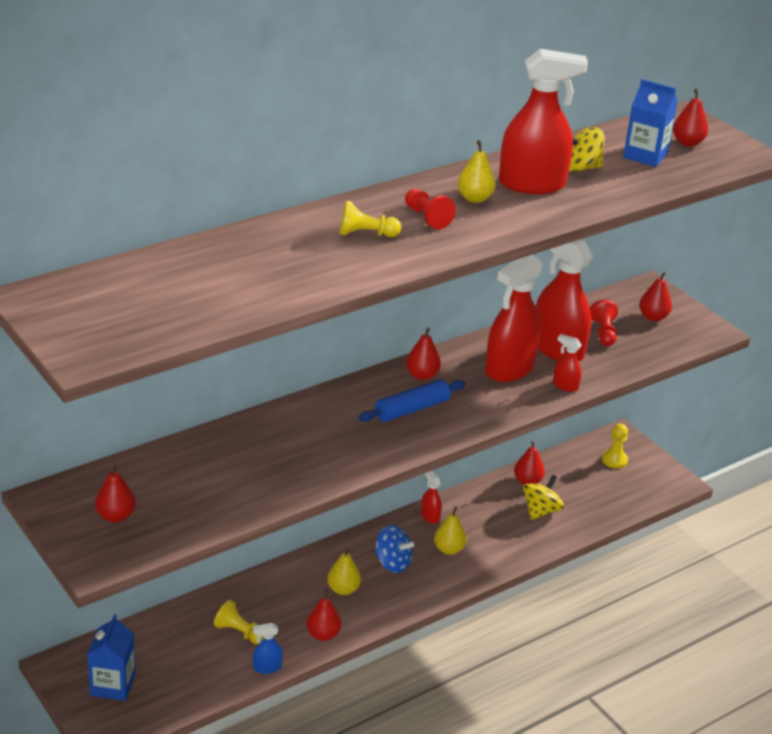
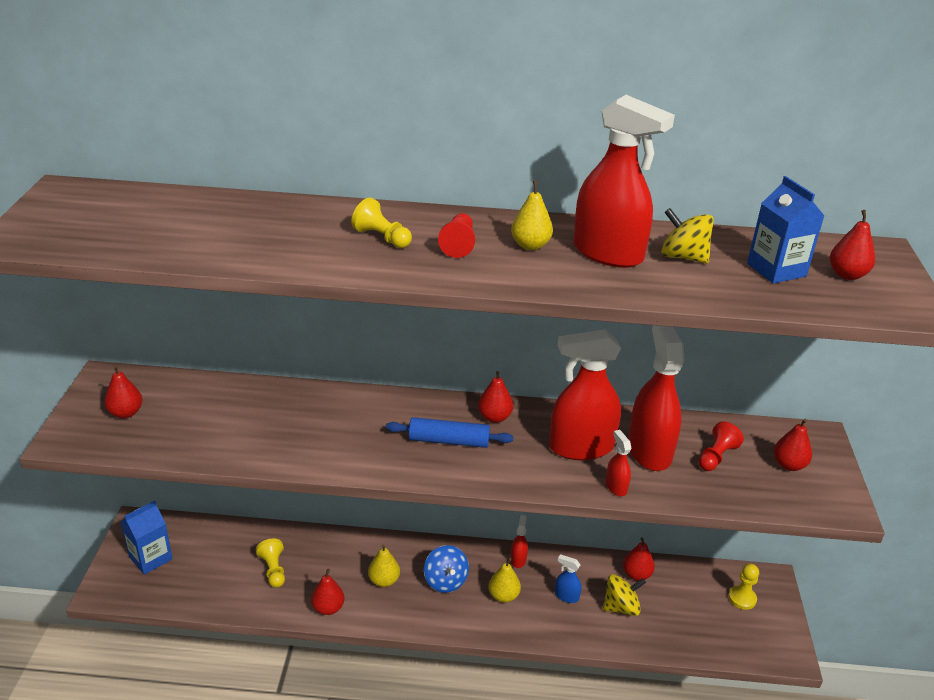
camera: 40 degrees right, 0 degrees up
blue spray bottle [253,623,283,674] -> blue spray bottle moved to [555,554,581,603]

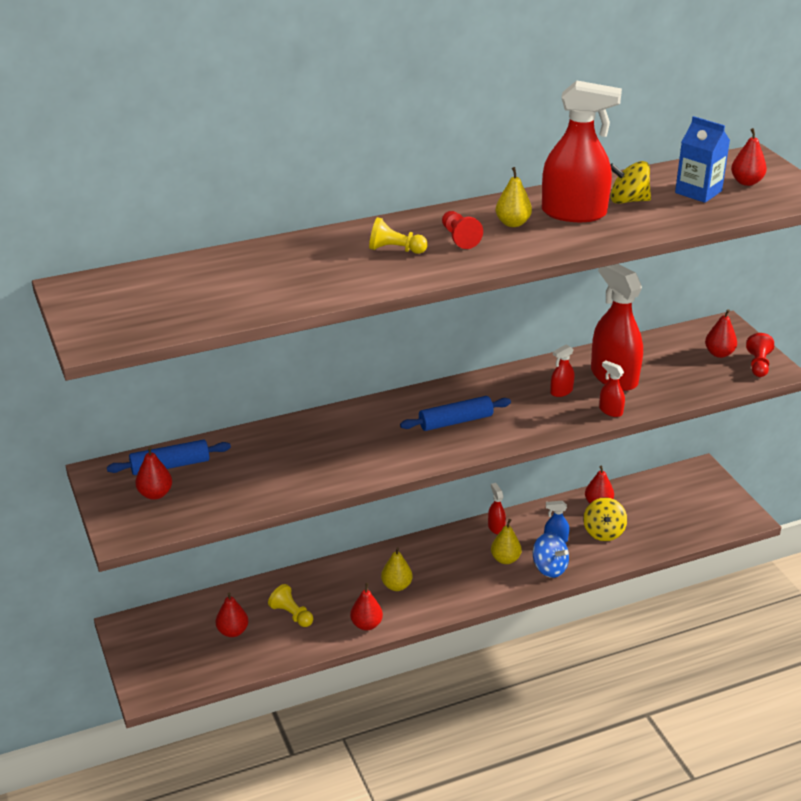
camera: 25 degrees left, 0 degrees up
blue carton [120,501,173,575] -> none
blue spinning top [424,545,469,593] -> blue spinning top moved to [533,533,569,578]
red pear [478,371,513,423] -> red pear moved to [216,592,248,637]
red spray bottle [549,329,621,460] -> red spray bottle [550,344,574,397], size x0.44
yellow spinning top [602,574,646,616] -> yellow spinning top turned 135 degrees clockwise [583,497,627,541]
red pawn [698,421,744,471] -> red pawn moved to [746,333,774,377]
yellow pawn [728,564,759,610] -> none
none -> blue rolling pin [107,440,231,475]

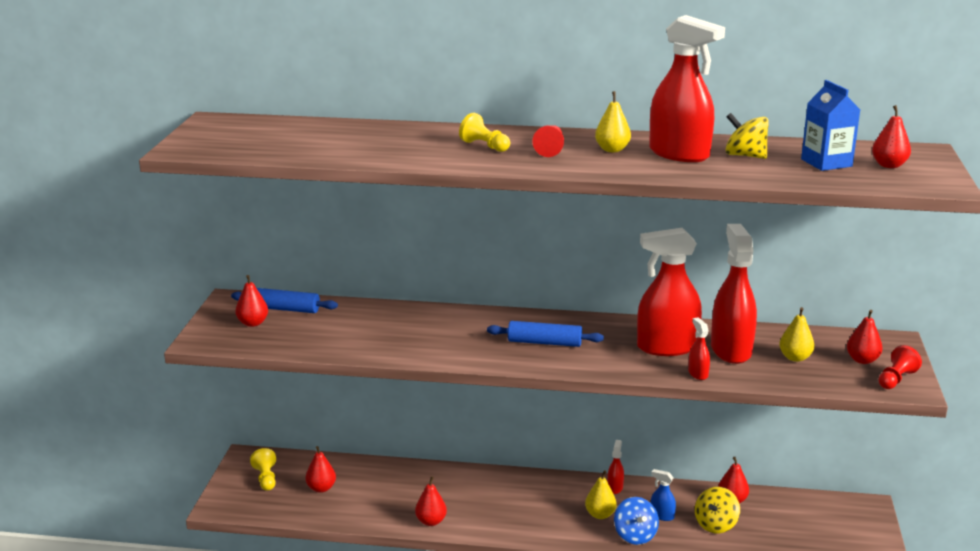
camera: 30 degrees right, 10 degrees down
yellow pawn [268,584,313,627] -> yellow pawn moved to [250,448,276,491]
yellow pear [381,547,413,591] -> yellow pear moved to [779,307,815,362]
red spray bottle [550,344,574,397] -> red spray bottle [637,228,702,356], size x2.29

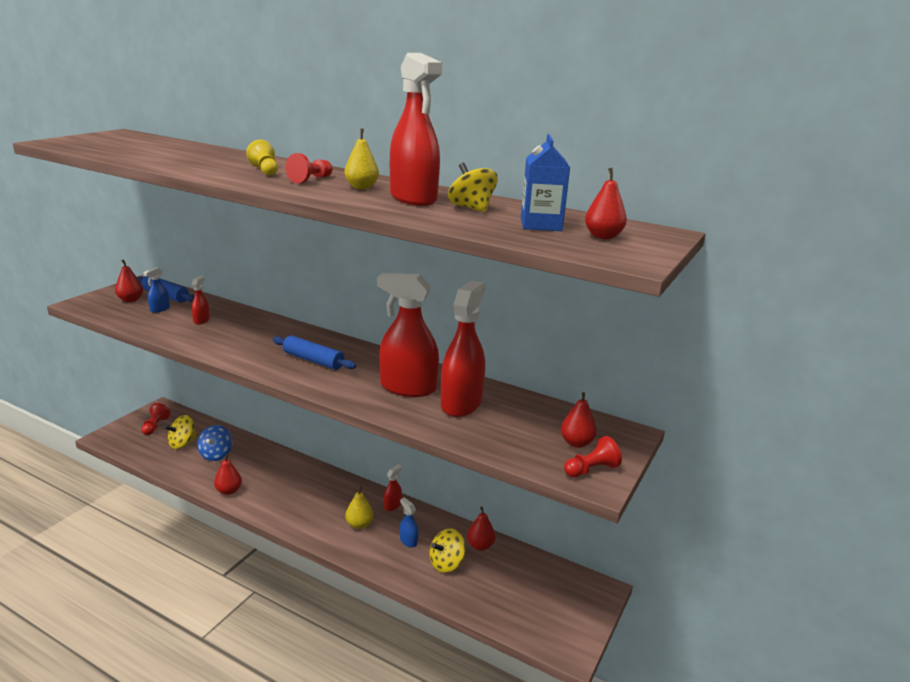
camera: 20 degrees right, 0 degrees up
yellow pawn [250,448,276,491] -> red pawn [141,403,170,435]
red pear [305,446,336,493] -> yellow spinning top [164,415,197,449]
blue spinning top [614,497,659,545] -> blue spinning top moved to [197,425,233,461]
red spray bottle [688,317,710,380] -> red spray bottle moved to [192,276,210,324]
yellow pear [779,307,815,362] -> none
none -> blue spray bottle [143,267,170,313]

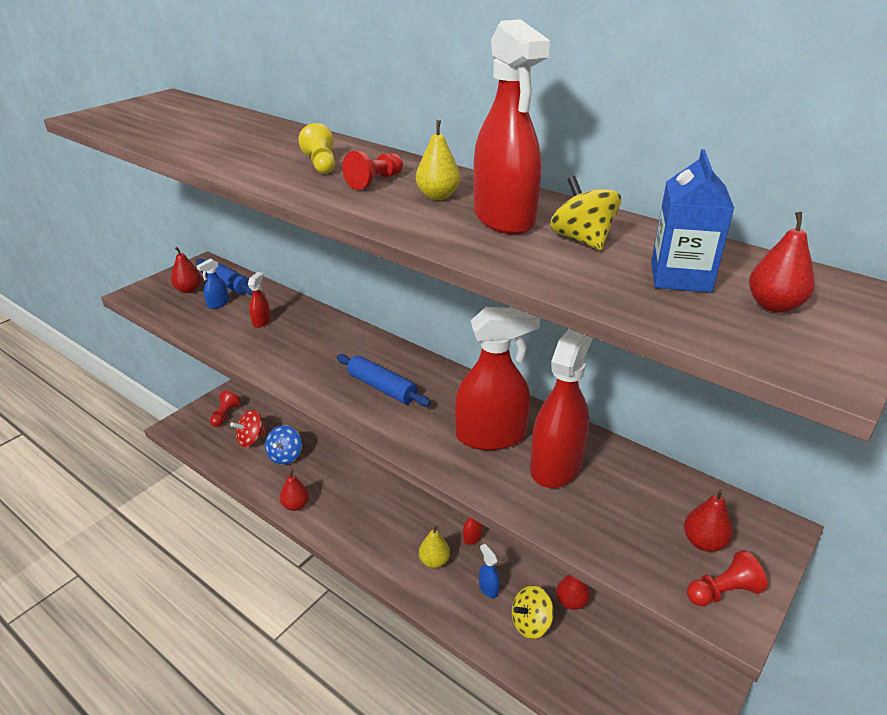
camera: 10 degrees right, 10 degrees up
yellow spinning top [164,415,197,449] -> red spinning top [230,410,267,447]
red spray bottle [377,273,439,397] -> red spray bottle turned 150 degrees clockwise [455,307,540,450]

